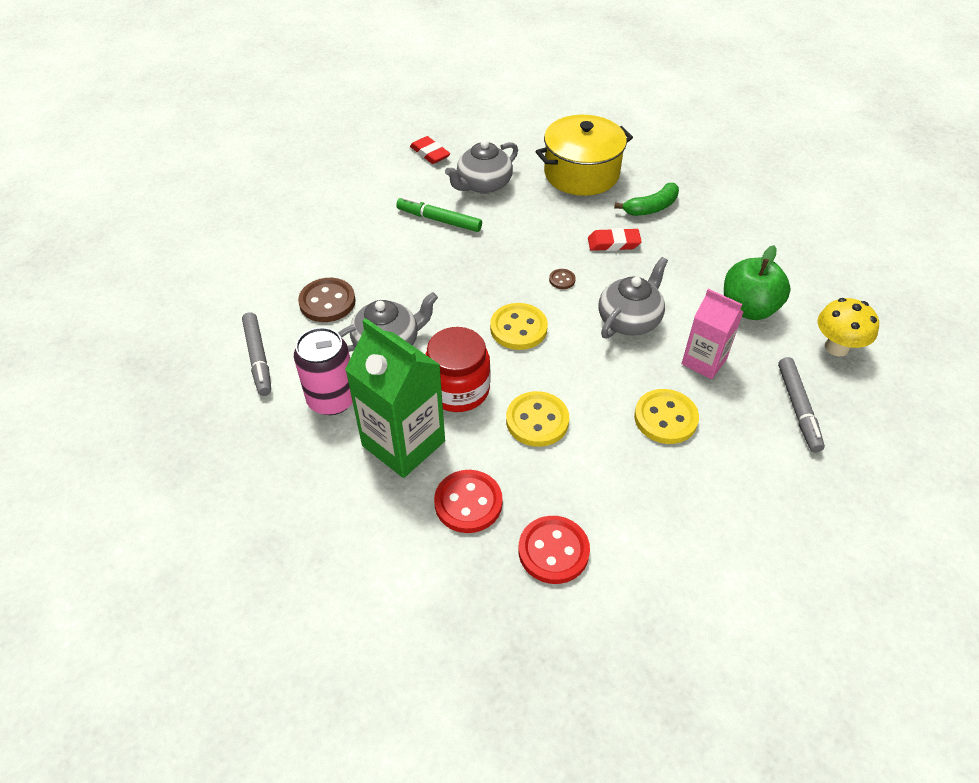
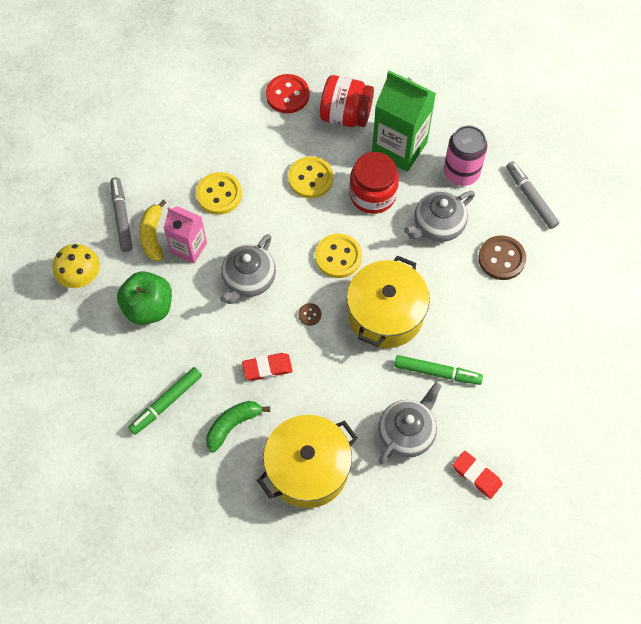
camera: 170 degrees right, 15 degrees up
red button [434,470,503,533] -> red jar [320,75,374,127]
none -> green marker [128,367,202,435]
none -> yellow banana [139,200,167,261]
none -> yellow pot [347,256,430,348]

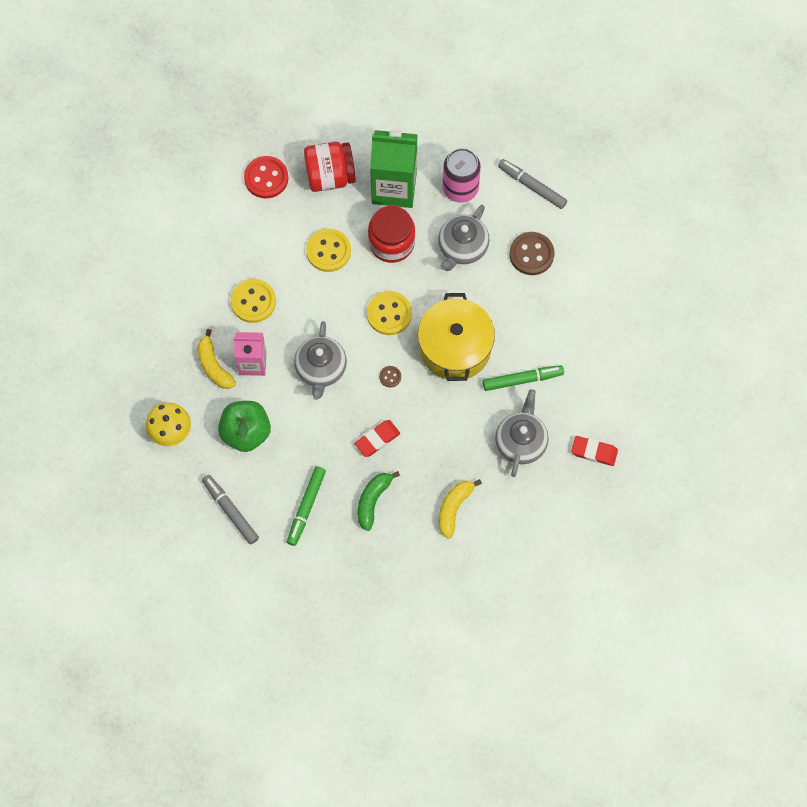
camera: 25 degrees left, 5 degrees up
grey marker [110,177,133,252] -> grey marker moved to [202,475,259,545]
yellow pot [257,415,358,508] -> yellow banana [439,479,482,539]

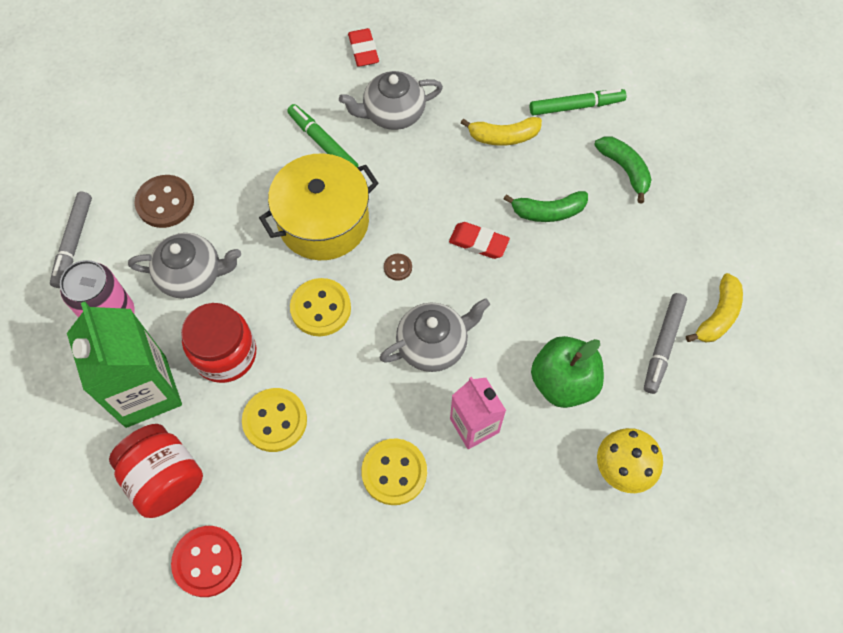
camera: 120 degrees left, 5 degrees down
yellow banana [198,329,236,389] -> yellow banana moved to [686,273,743,343]
green marker [287,466,326,546] -> green marker moved to [530,89,626,116]
none -> green banana [594,137,652,203]

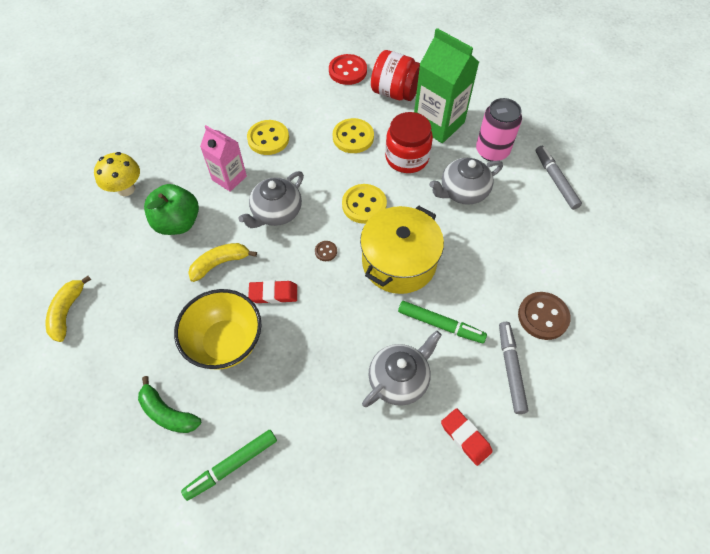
camera: 155 degrees right, 5 degrees down
brown button [134,175,194,228] -> brown button moved to [518,292,571,340]
yellow banana [461,117,542,146] -> yellow banana moved to [188,243,257,282]
green banana [504,191,588,222] -> yellow bowl [174,289,262,370]
grey marker [644,293,687,394] -> grey marker moved to [499,322,528,414]

